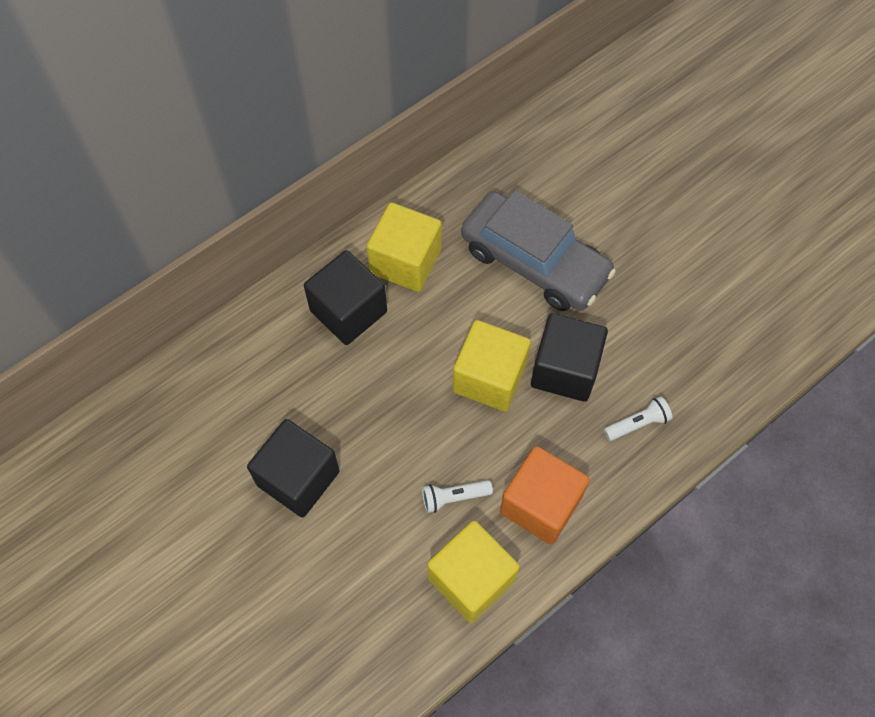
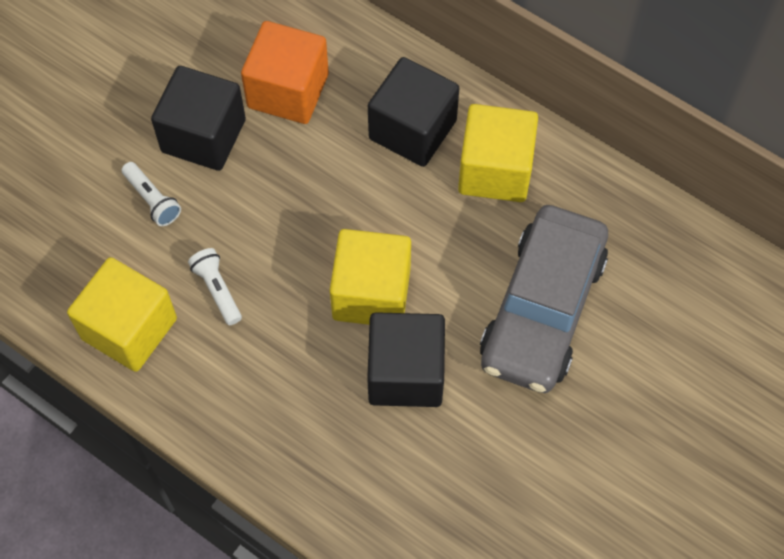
camera: 75 degrees right, 0 degrees up
orange cube [500,446,590,545] -> orange cube moved to [241,21,329,124]
white flashlight [604,396,672,441] -> white flashlight moved to [122,162,181,226]

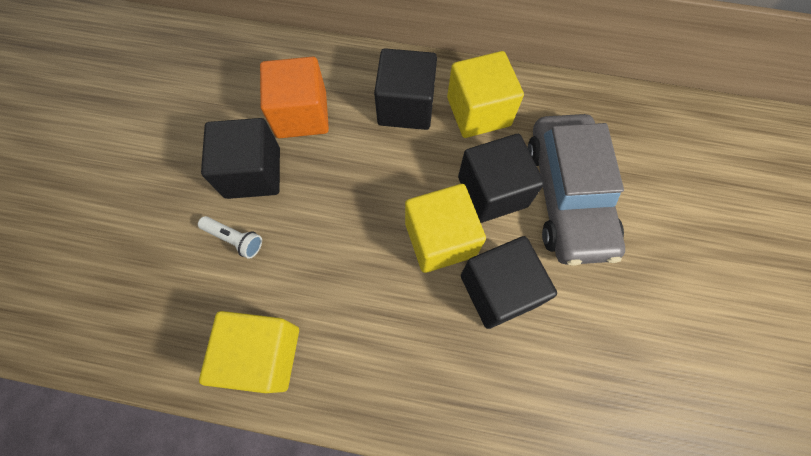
camera: 25 degrees left, 5 degrees up
white flashlight [188,248,242,325] -> none
none -> black cube [458,134,544,223]

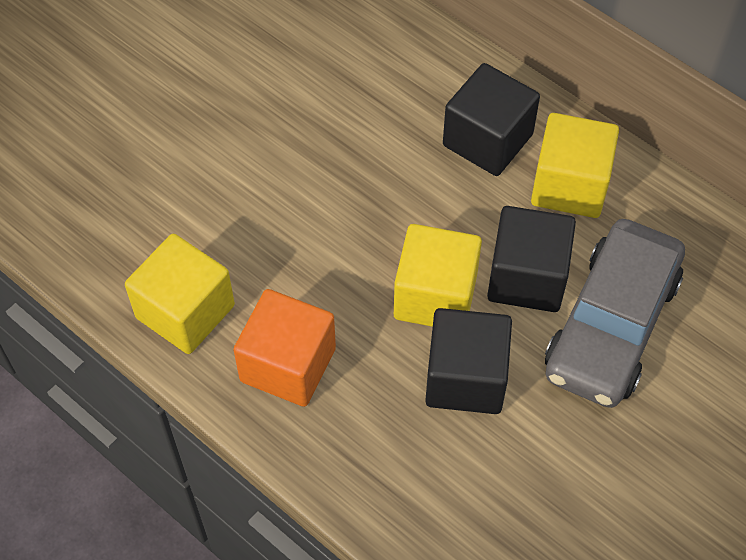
camera: 30 degrees right, 10 degrees down
white flashlight [198,216,262,259] -> none
black cube [201,118,280,199] -> none
orange cube [260,57,329,138] -> orange cube moved to [233,289,336,407]

